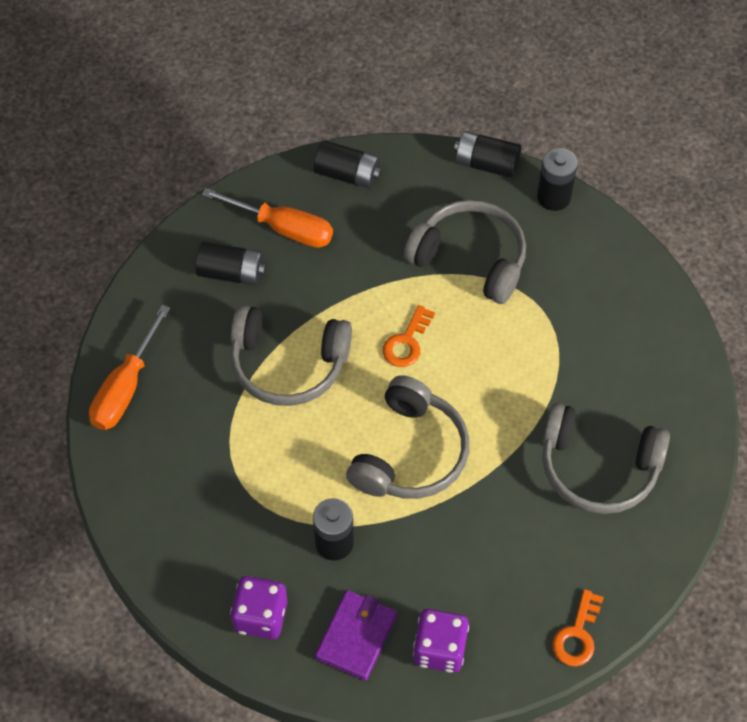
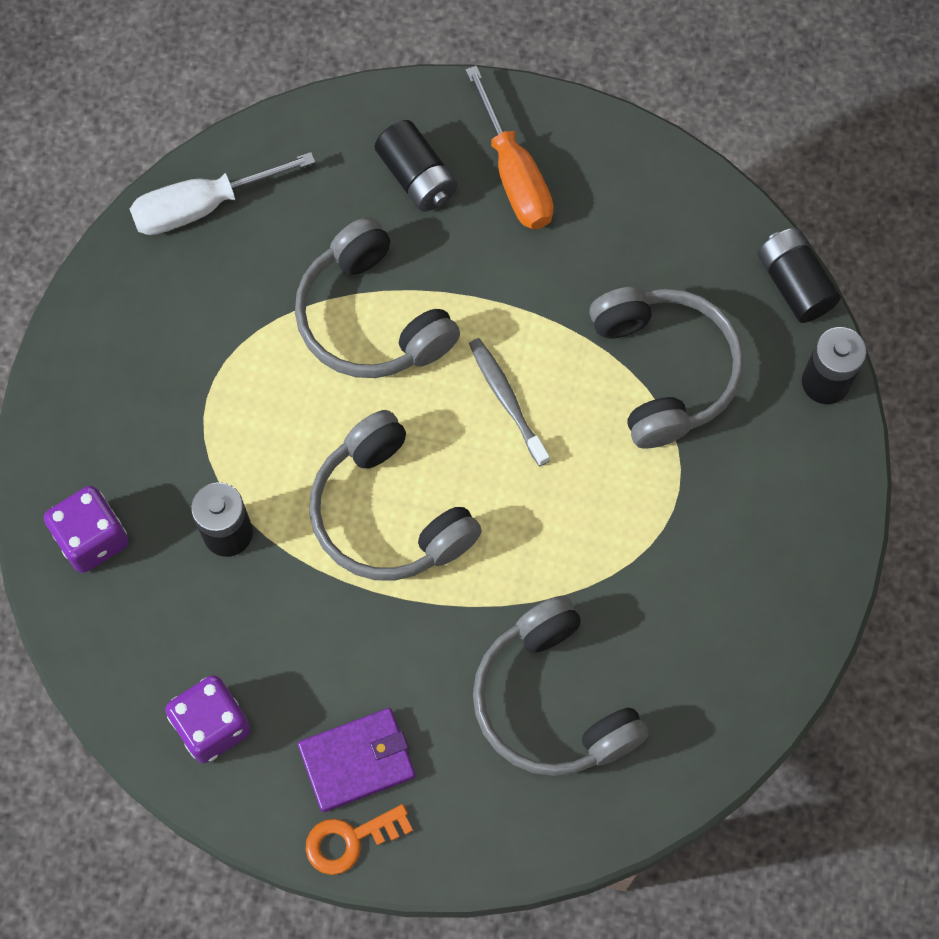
camera: 45 degrees right, 10 degrees up
orange screwdriver [89,305,170,430] -> white screwdriver [130,152,315,235]
black battery [314,140,381,189] -> none
purple wallet [315,590,397,681] -> purple wallet moved to [298,708,416,812]
grey headphones [346,375,469,499] -> grey headphones turned 75 degrees clockwise [309,410,482,581]
orange key [383,305,435,367] -> grey toothbrush [469,338,550,466]

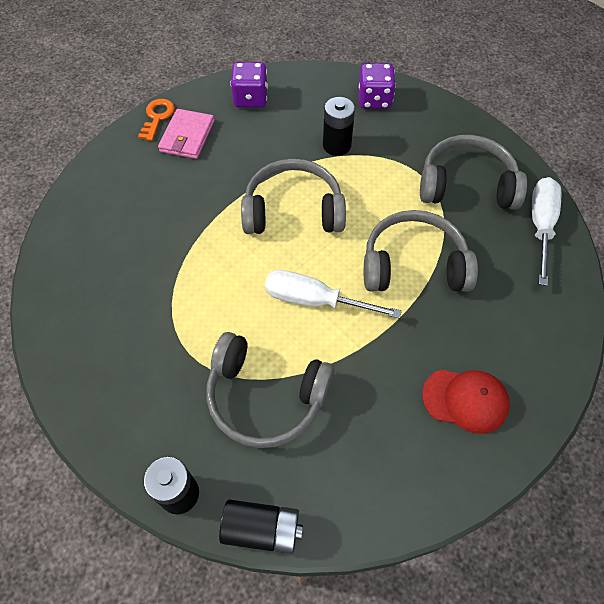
camera: 125 degrees right, 10 degrees down
purple wallet [298,708,416,812] -> pink wallet [158,109,214,159]
black battery [375,120,457,212] -> none
orange screwdriver [465,66,554,229] -> red cap [422,369,510,434]
grey toothbrush [469,338,550,466] -> white screwdriver [265,270,402,319]
grey headphones [473,595,649,776] -> grey headphones moved to [420,135,527,210]

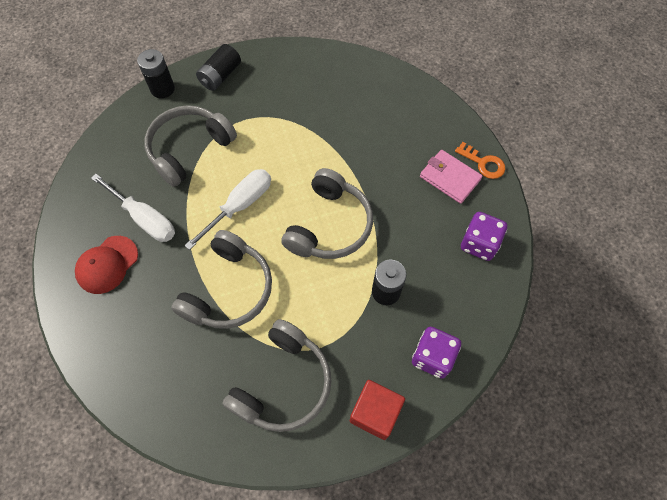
camera: 115 degrees right, 5 degrees up
black battery [219,500,303,554] -> black battery moved to [196,44,241,91]
white screwdriver [532,177,561,286] -> white screwdriver moved to [91,174,175,242]
none -> red cube [350,380,405,440]

